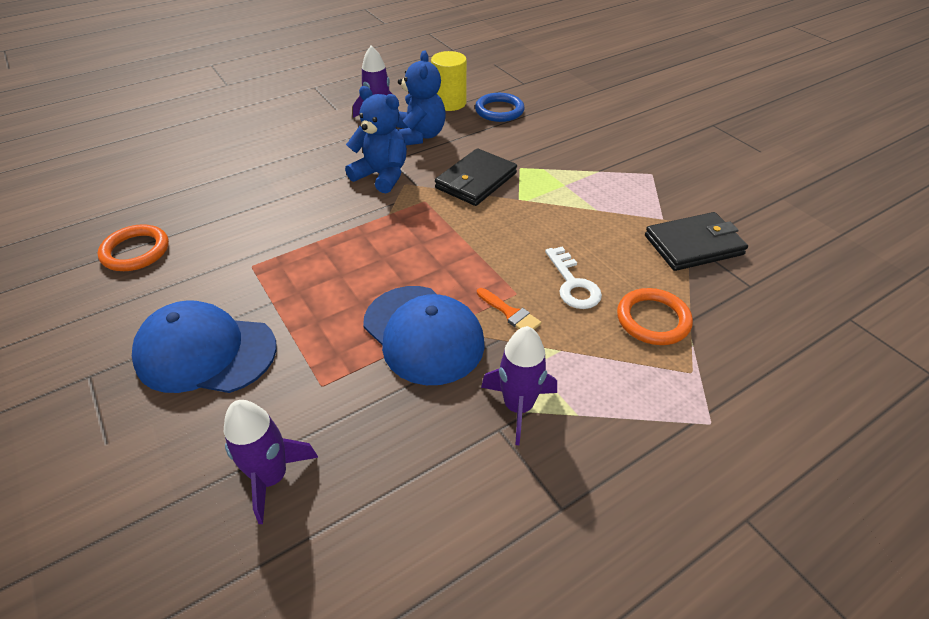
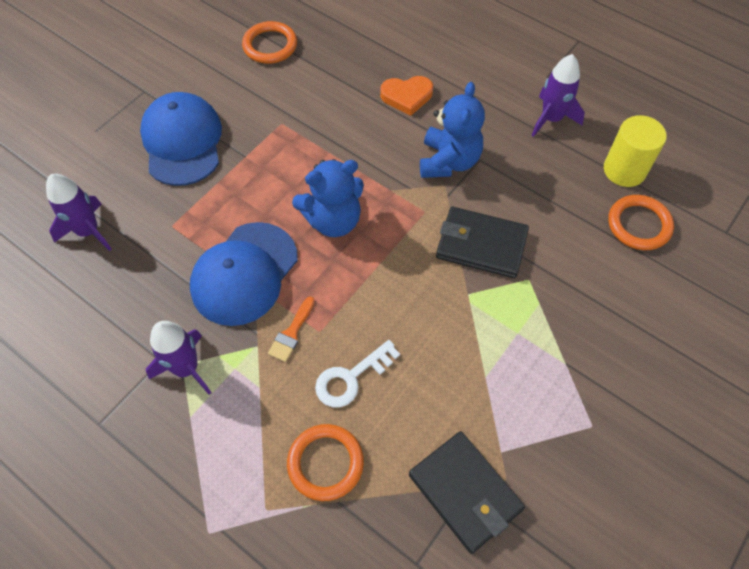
camera: 70 degrees right, 15 degrees up
blue teddy bear [397,51,446,145] -> blue teddy bear moved to [292,159,364,237]
blue ring [475,93,525,122] -> orange ring [608,195,674,250]
none -> orange heart [380,76,433,116]

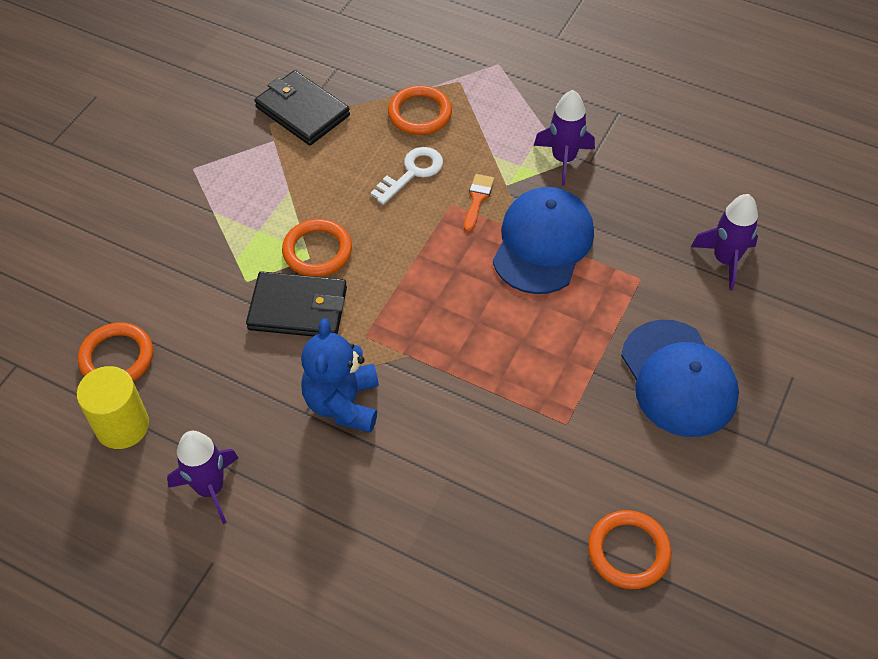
camera: 170 degrees right, 5 degrees down
blue teddy bear [292,159,364,237] -> none
orange heart [380,76,433,116] -> none
none -> orange ring [282,219,352,277]

